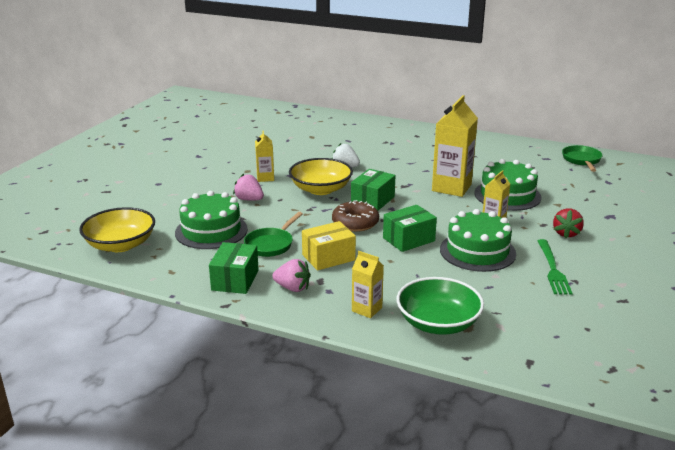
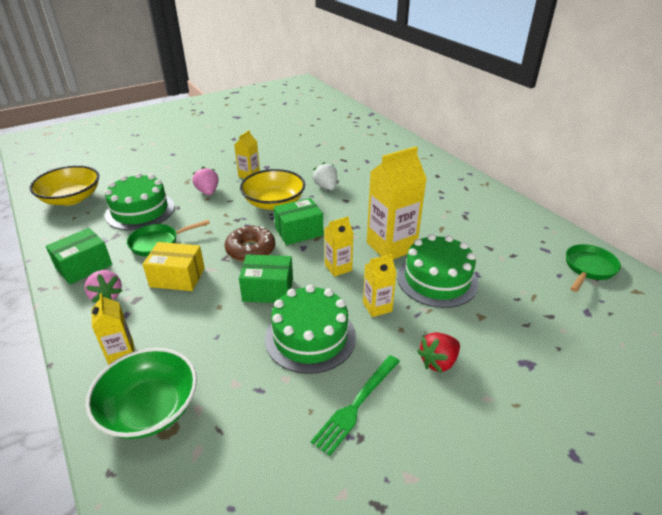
camera: 35 degrees right, 10 degrees up
none -> yellow carton [324,216,354,277]

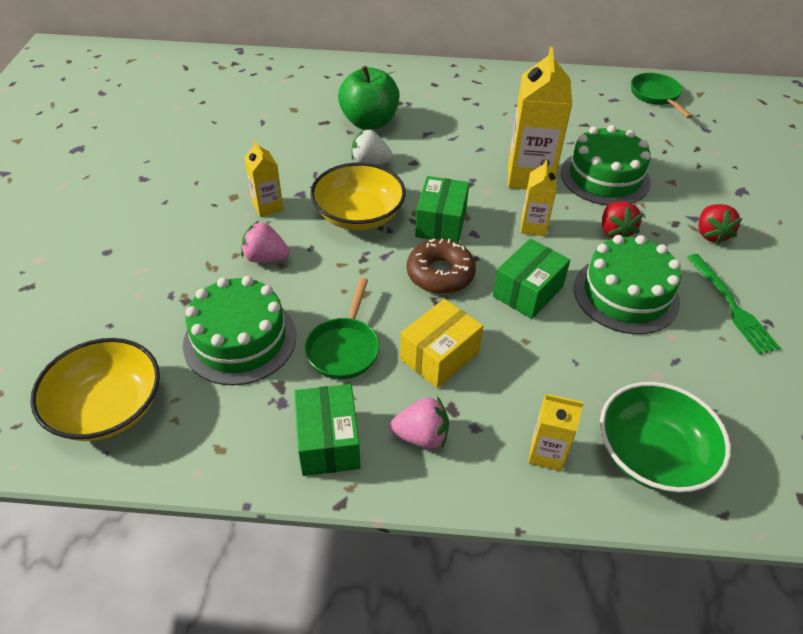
camera: 55 degrees left, 10 degrees up
yellow carton [363,254,397,317] -> red strawberry [602,201,643,238]
none -> green apple [338,66,400,130]

